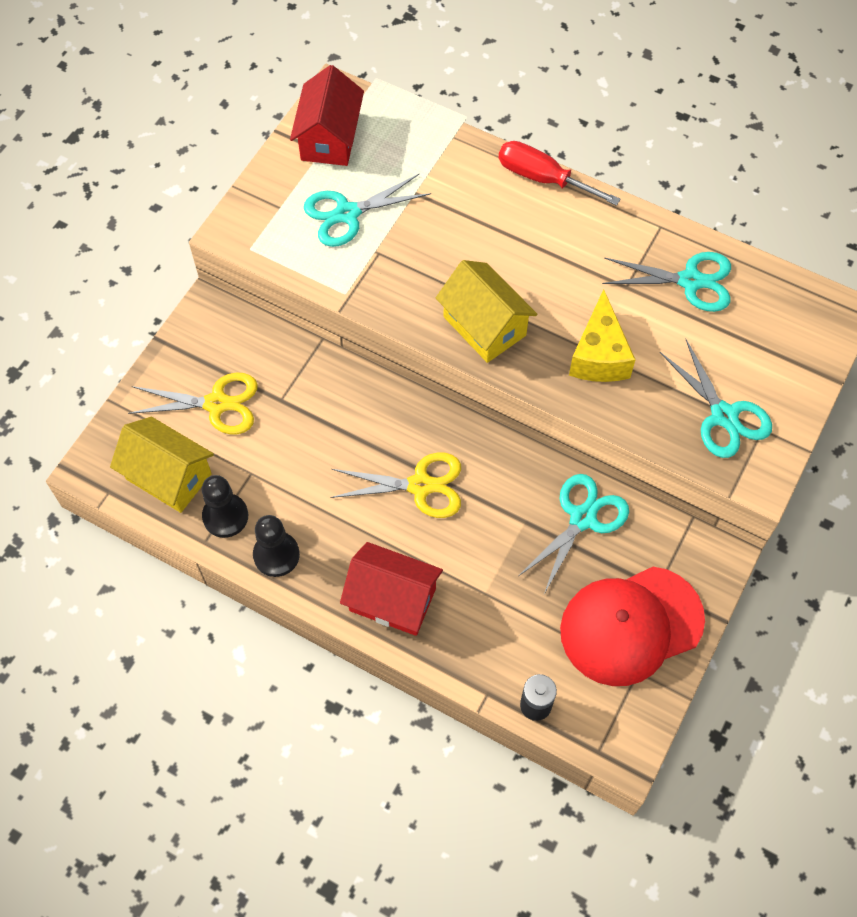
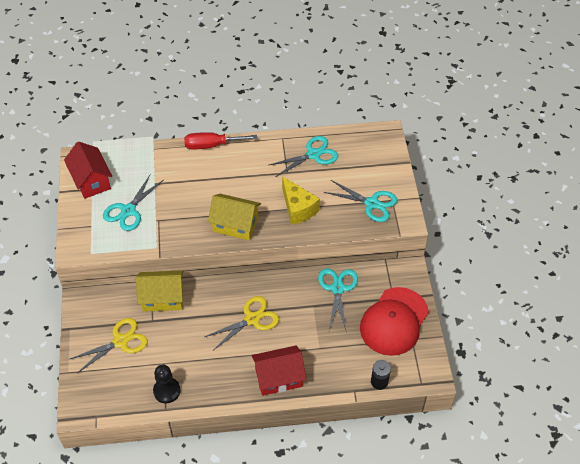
camera: 35 degrees left, 10 degrees down
yellow house [110,417,214,513] -> yellow house moved to [136,270,183,312]
black pawn [253,515,300,577] -> none

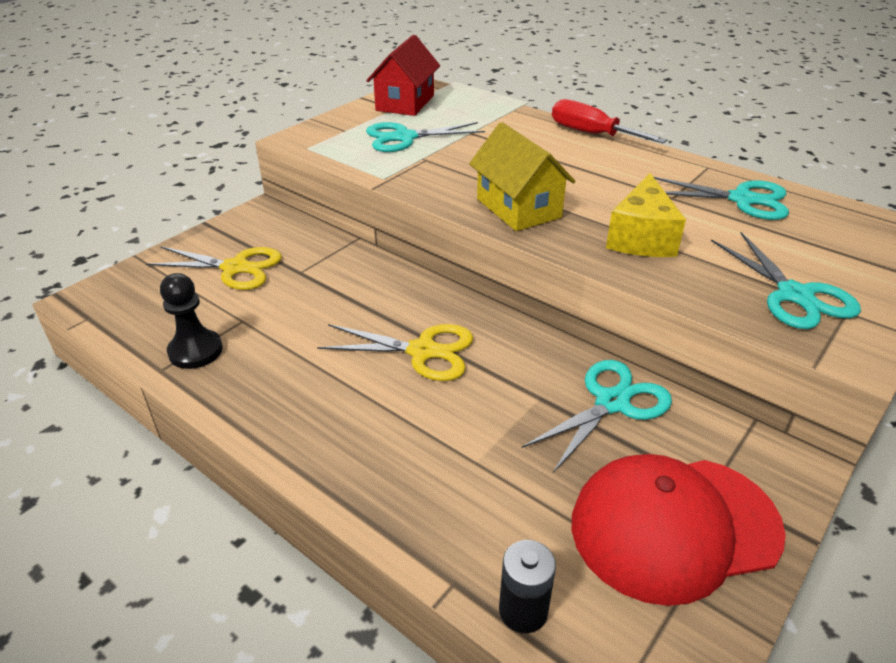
camera: 45 degrees right, 15 degrees down
yellow house [136,270,183,312] -> none
red house [251,345,306,396] -> none

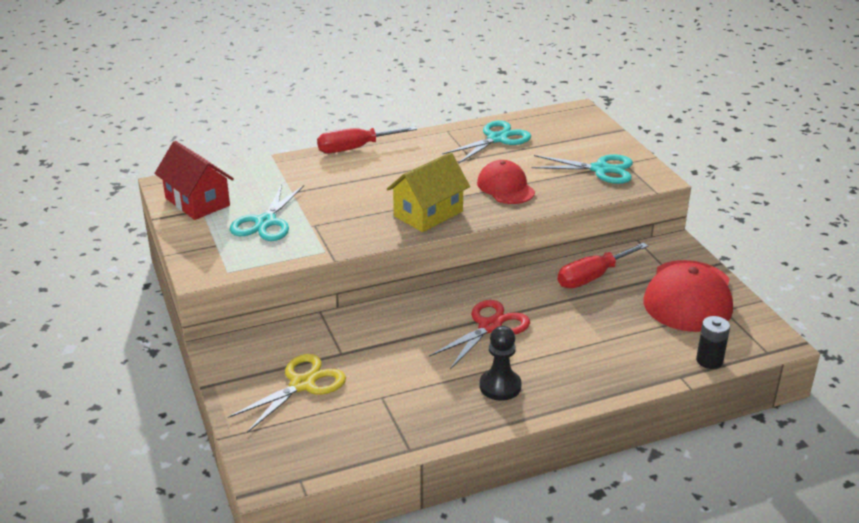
camera: 60 degrees left, 5 degrees down
black pawn [160,273,223,369] -> black pawn moved to [479,326,522,401]
yellow scissors [317,324,473,381] -> red scissors [429,300,530,369]
yellow house [469,122,575,231] -> yellow house turned 45 degrees counterclockwise [387,152,470,232]
turquoise scissors [522,360,672,473] -> red screwdriver [558,242,648,288]
yellow cheese [606,173,686,257] -> red cap [477,160,535,204]

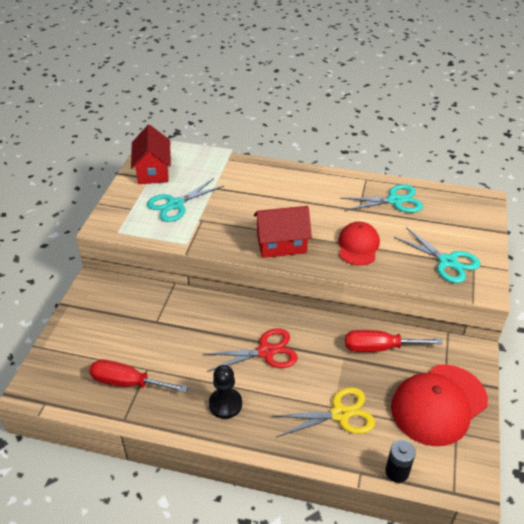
camera: 35 degrees right, 10 degrees up
yellow scissors [228,354,346,433] -> yellow scissors moved to [273,387,375,437]
red screwdriver [317,126,417,153] -> red screwdriver moved to [89,359,188,393]
yellow house [387,152,470,232] -> red house [254,206,312,258]

